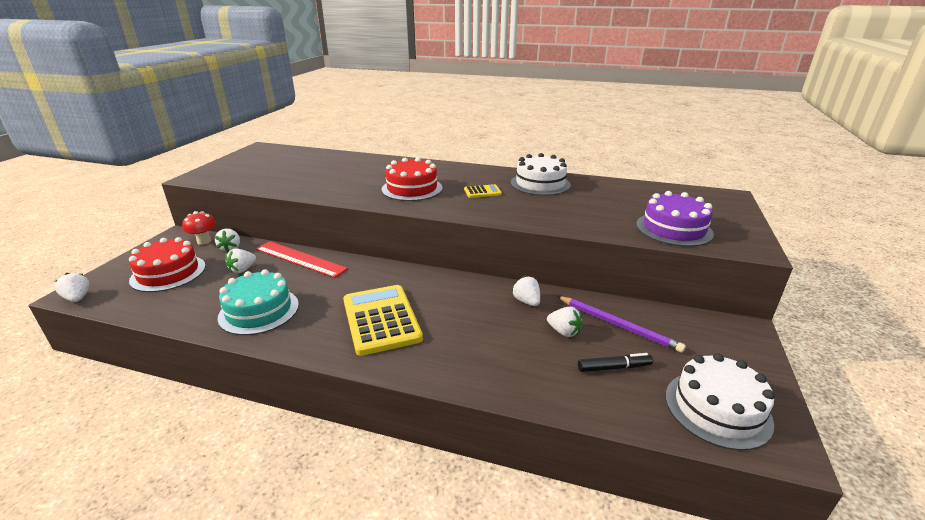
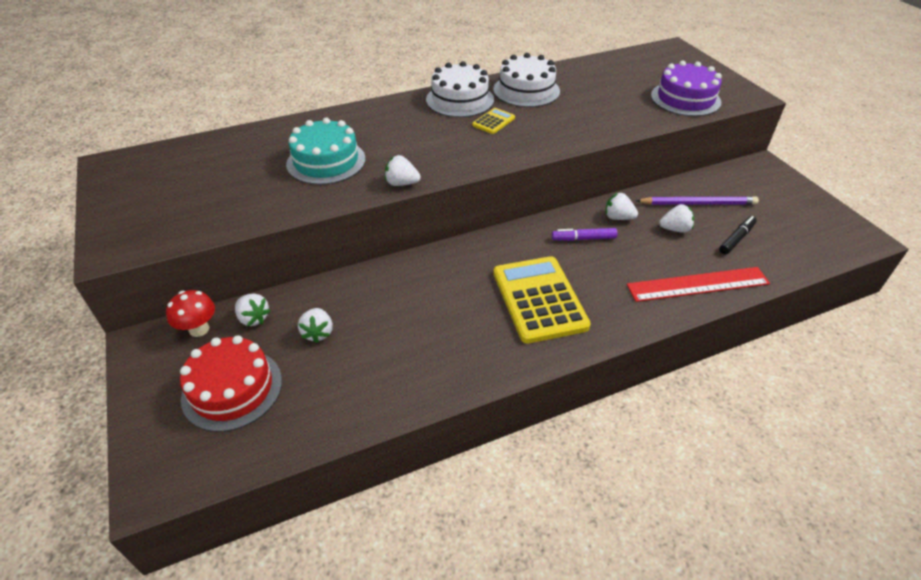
camera: 40 degrees left, 15 degrees up
white strawberry [55,273,90,302] -> white strawberry moved to [385,155,421,186]
turquoise cake [218,269,299,335] -> turquoise cake moved to [286,118,366,185]
red ruler [256,241,348,278] -> red ruler moved to [627,267,770,302]
yellow calculator [343,285,423,356] -> yellow calculator turned 45 degrees clockwise [493,256,591,344]
red cake [382,157,443,201] -> none
white cake [666,353,775,450] -> white cake moved to [426,61,494,117]
none -> purple marker [552,228,617,241]

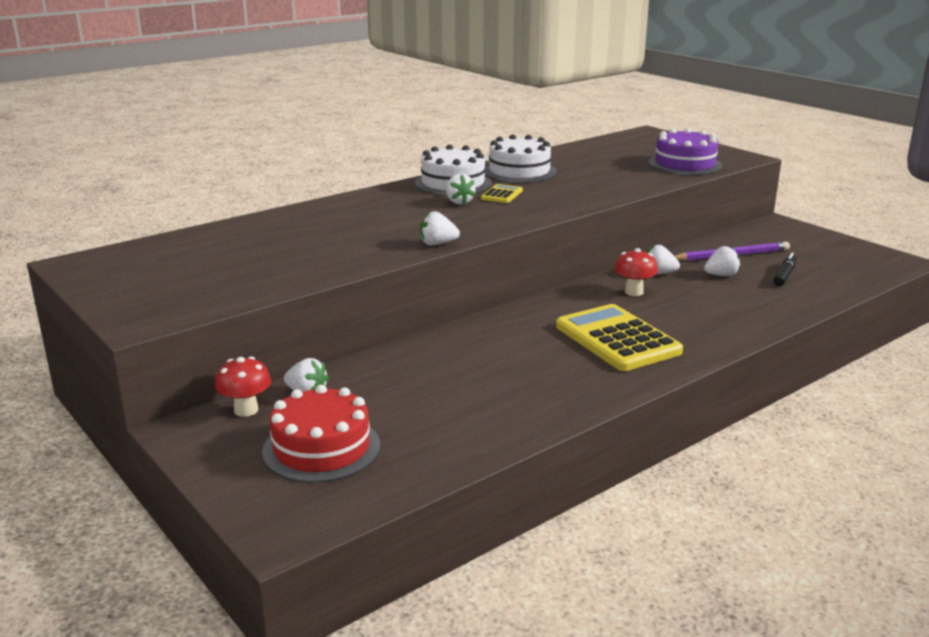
camera: 15 degrees left, 20 degrees down
turquoise cake [286,118,366,185] -> none
white strawberry [298,308,333,343] -> white strawberry moved to [446,174,476,205]
purple marker [552,228,617,241] -> red mushroom [614,248,658,296]
red ruler [627,267,770,302] -> none

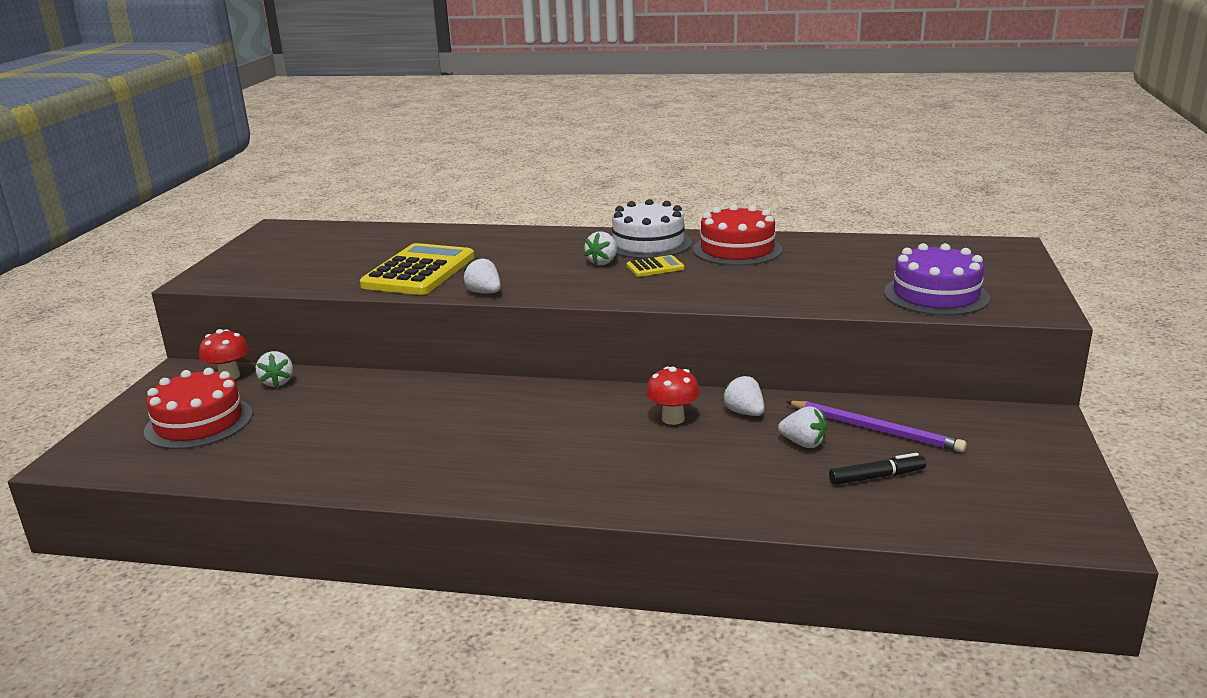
camera: 50 degrees right, 0 degrees up
white cake [485,134,557,183] -> red cake [693,204,782,266]
yellow calculator [556,304,683,371] -> yellow calculator moved to [360,243,474,295]

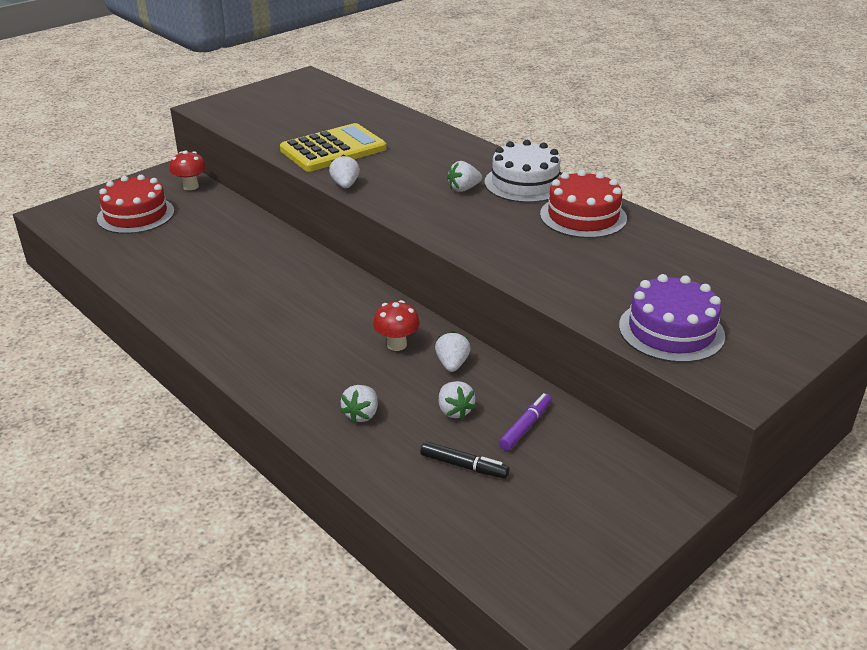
camera: 35 degrees right, 10 degrees up
white strawberry [256,351,293,387] -> white strawberry moved to [340,385,378,423]
yellow calculator [627,255,685,277] -> none
purple pencil [786,401,967,453] -> purple marker [499,393,552,451]

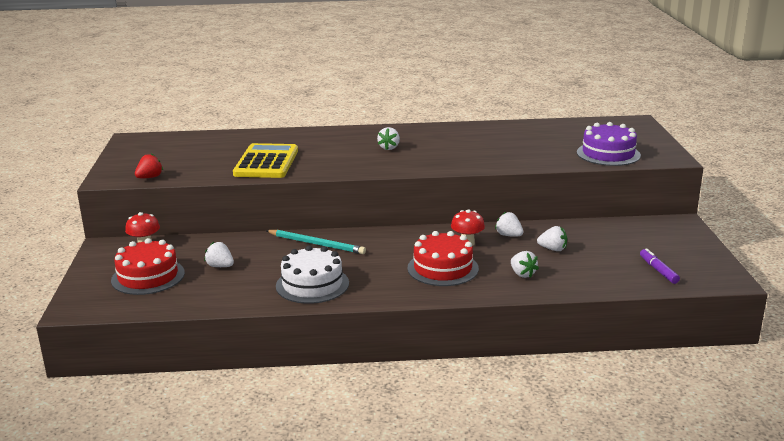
camera: 50 degrees left, 10 degrees down
white strawberry [329,154,360,188] -> white strawberry moved to [204,242,234,267]
black marker [420,441,509,479] -> none
white cake [484,140,561,203] -> white cake moved to [276,246,349,304]
purple marker [499,393,552,451] -> purple marker moved to [640,248,680,284]
red cake [540,170,627,238] -> red cake moved to [407,231,479,286]
none -> red strawberry [135,154,163,178]
none -> turquoise pencil [266,230,366,254]

